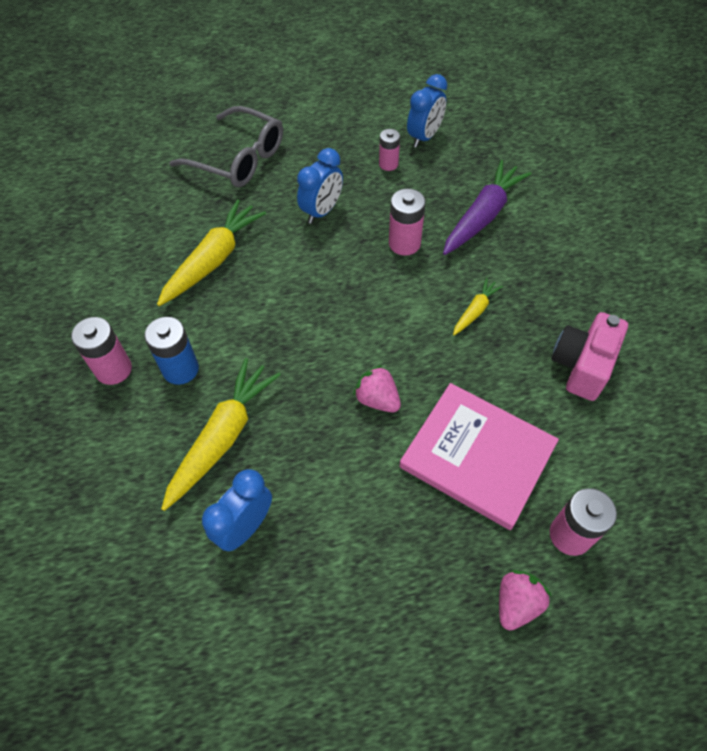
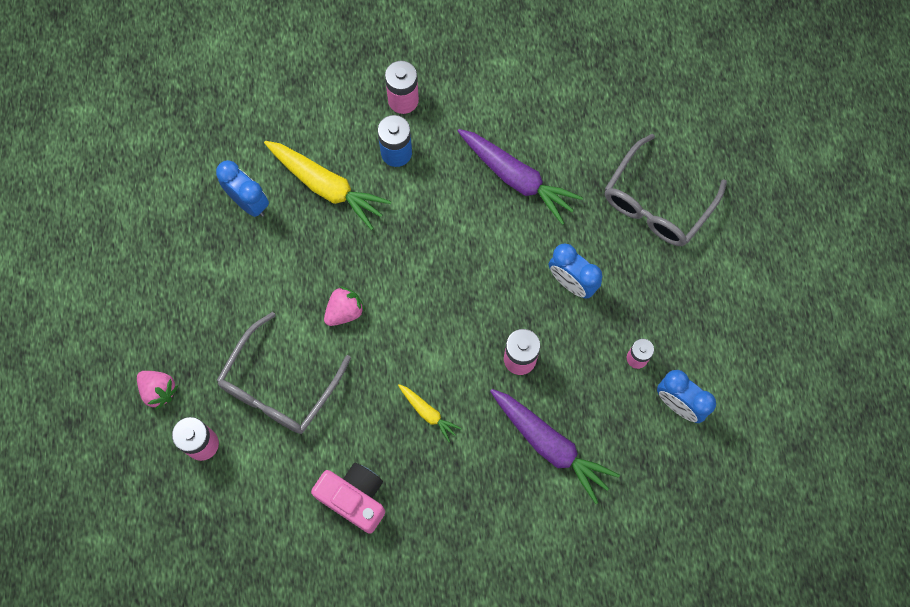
camera: 95 degrees right, 15 degrees up
yellow carrot [157,199,266,306] -> purple carrot [458,129,583,225]
pink book [399,383,559,530] -> grey glasses [217,312,351,434]

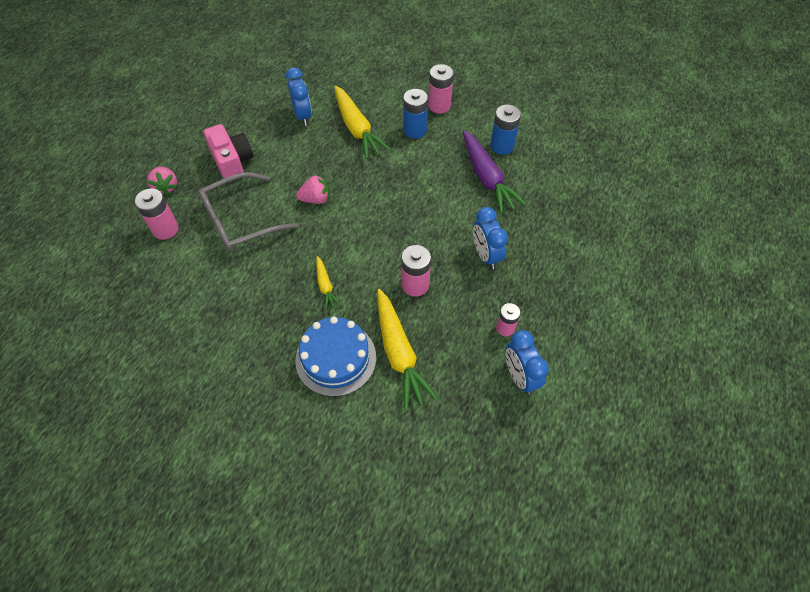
camera: 30 degrees right, 15 degrees down
pink camera [311,463,385,534] -> pink camera moved to [204,124,253,182]
purple carrot [490,389,620,504] -> yellow carrot [377,289,438,410]
grey glasses [605,133,727,246] -> none
none -> blue cake [295,316,376,397]
none -> blue battery [490,105,521,155]

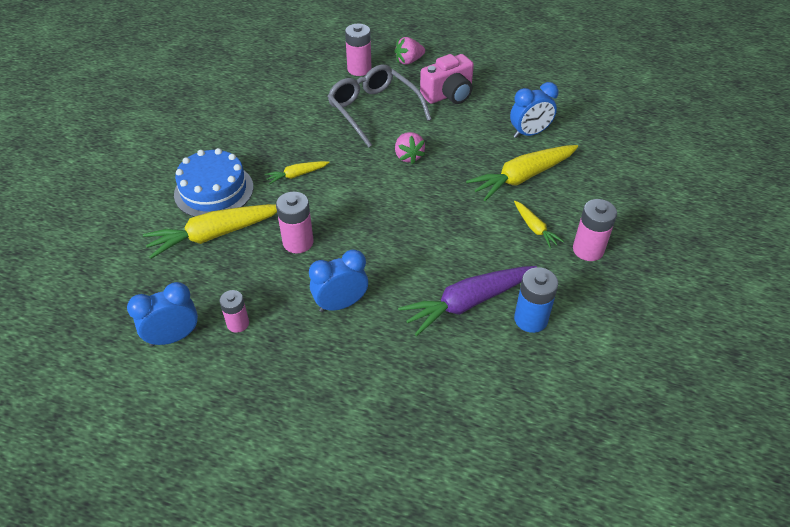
camera: 85 degrees right, 10 degrees down
blue battery [403,89,428,139] -> yellow carrot [514,201,564,248]

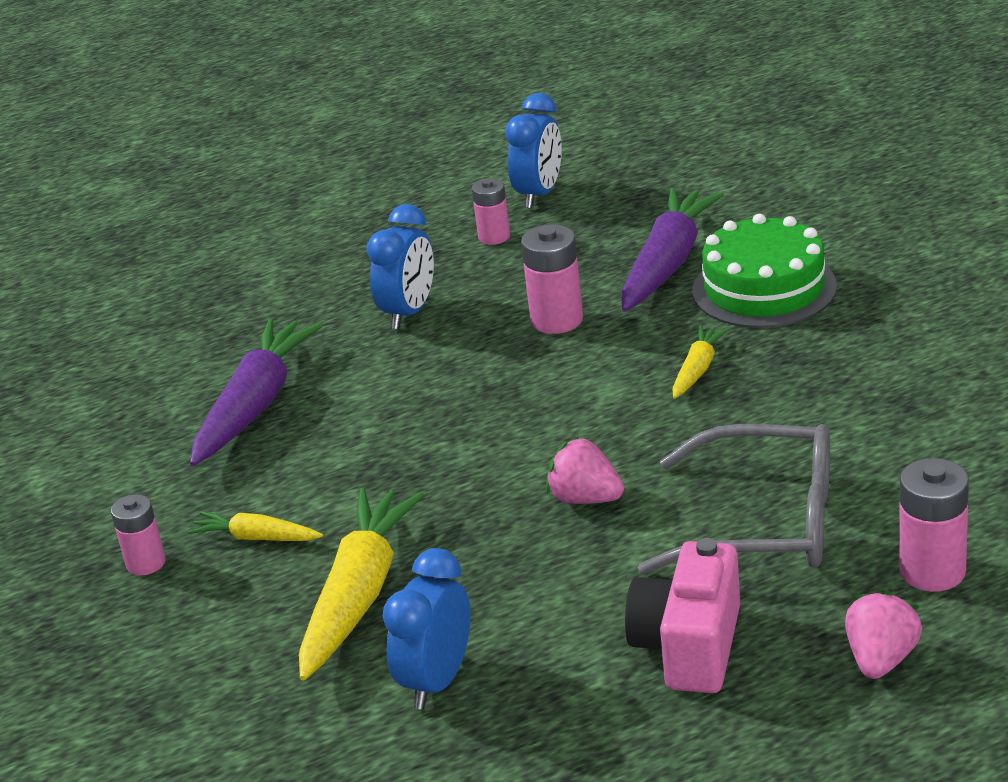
camera: 140 degrees right, 15 degrees down
yellow carrot [143,204,277,259] -> purple carrot [621,188,724,312]
blue cake [174,148,253,217] -> green cake [692,214,837,328]
blue battery [514,267,558,333] -> none
pink battery [573,199,617,261] -> pink battery [111,494,166,576], size x0.66

